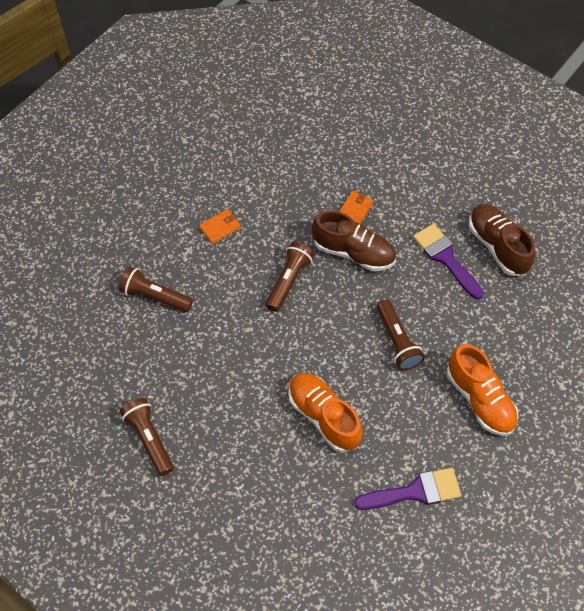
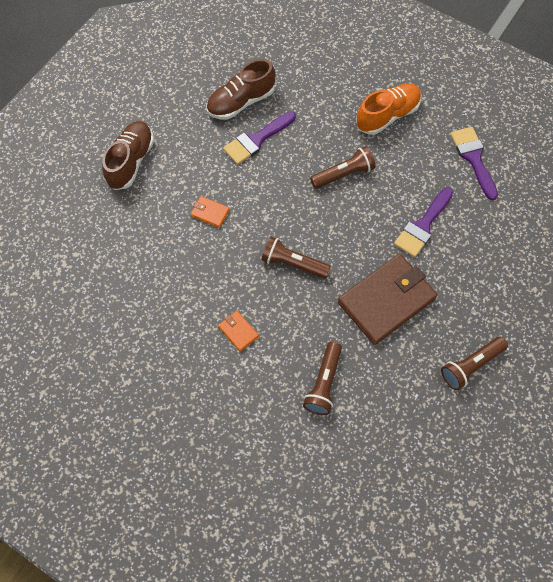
camera: 95 degrees left, 5 degrees up
orange shoe [288,373,363,452] -> purple brush [394,188,453,257]
brown shoe [312,210,396,271] -> brown shoe moved to [102,121,154,190]
none -> brown wallet [338,254,437,345]

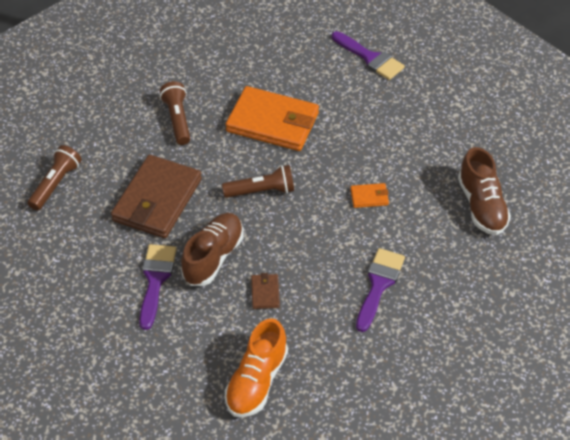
camera: 150 degrees right, 15 degrees down
brown shoe [206,59,276,119] -> brown shoe moved to [181,213,244,286]
orange wallet [218,311,259,351] -> orange wallet [226,86,319,151], size x2.37
brown flashlight [310,146,376,189] -> brown wallet [251,273,280,309]
purple brush [450,127,498,200] -> purple brush moved to [332,31,405,80]

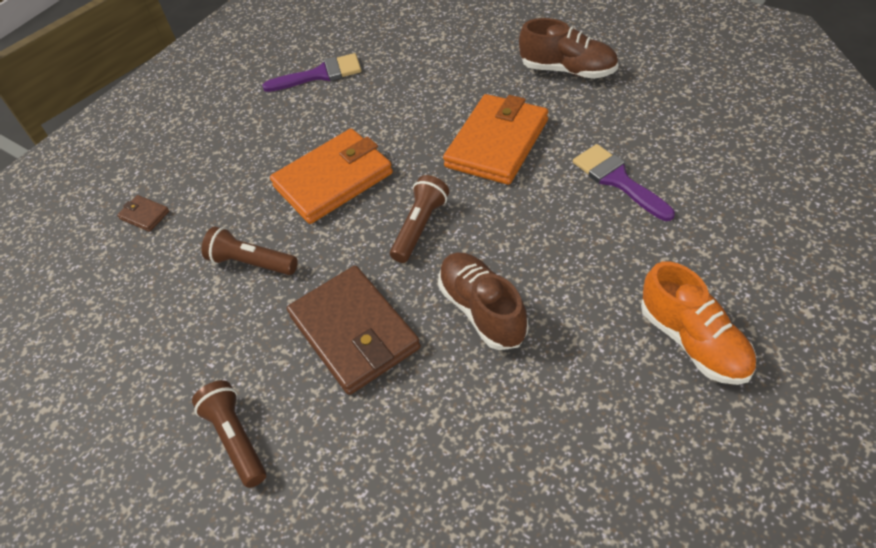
camera: 50 degrees left, 0 degrees up
purple brush [139,244,177,330] -> none
brown wallet [251,273,280,309] -> brown wallet moved to [117,195,170,232]
orange wallet [350,183,389,208] -> orange wallet [443,94,548,185], size x2.37

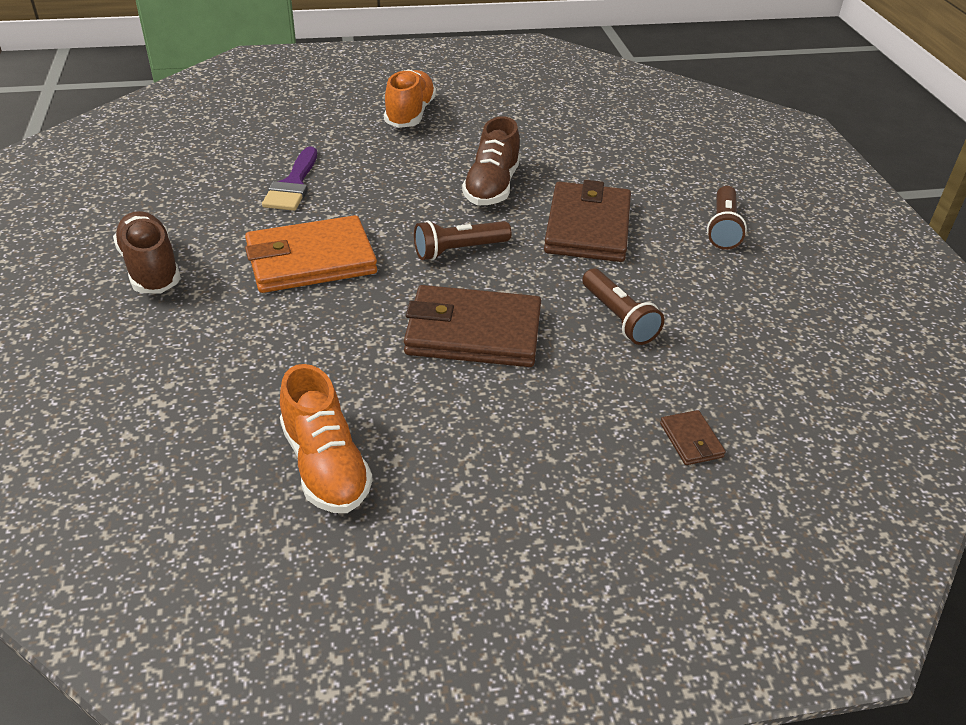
camera: 145 degrees left, 10 degrees down
purple brush [262,53,361,92] -> orange shoe [280,364,373,513]
orange wallet [270,128,393,224] -> brown wallet [404,285,541,367]

